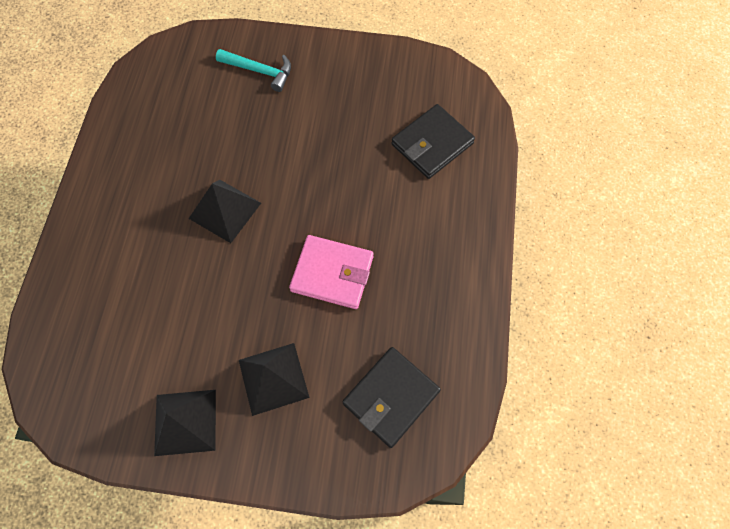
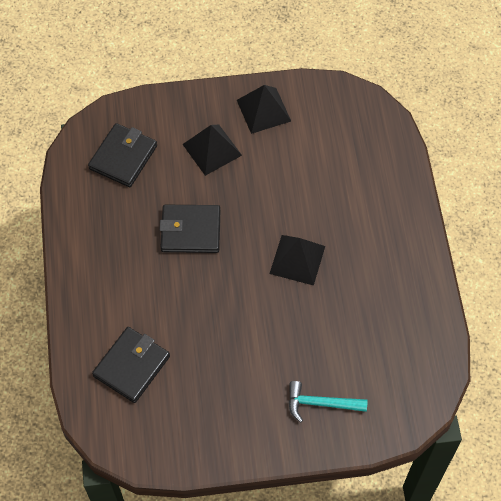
camera: 165 degrees right, 5 degrees down
pink wallet [289,235,373,309] -> black wallet [159,205,220,253]

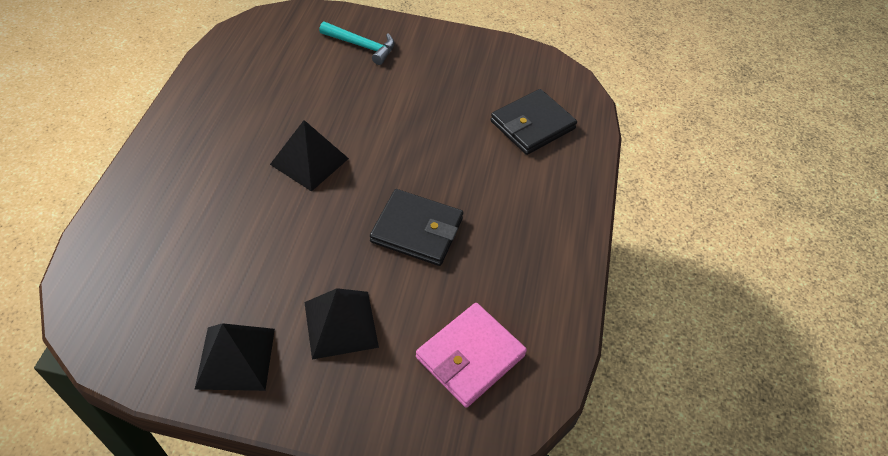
camera: 165 degrees left, 10 degrees down
black wallet [88,123,157,187] -> pink wallet [416,303,527,408]

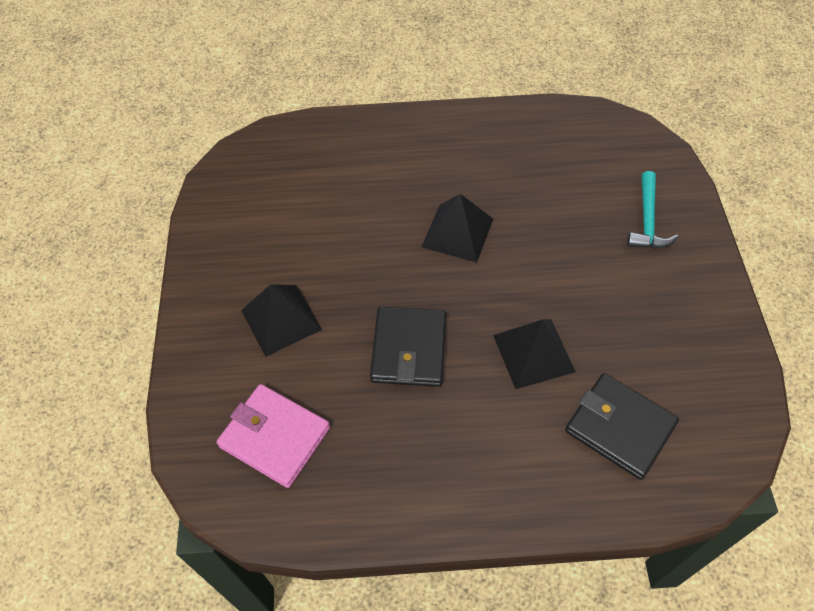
camera: 80 degrees right, 5 degrees up
black pyramid [194,323,275,391] -> black pyramid moved to [493,319,576,389]

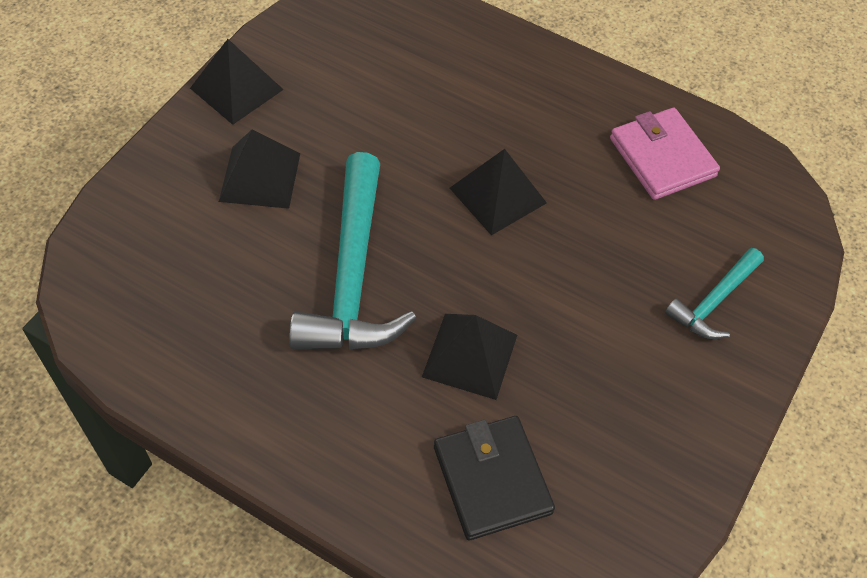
camera: 30 degrees right, 0 degrees up
pink wallet [217,384,330,488] -> pink wallet moved to [610,108,720,200]
black wallet [370,307,446,387] -> turquoise hammer [289,152,416,350]
none -> black pyramid [190,39,284,125]

